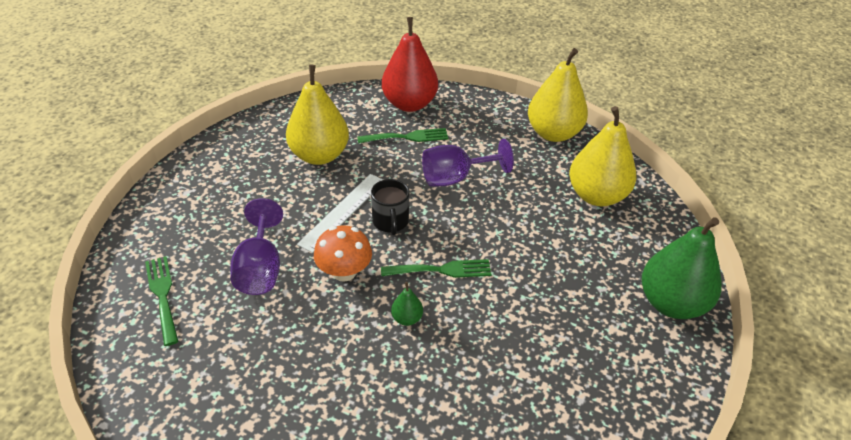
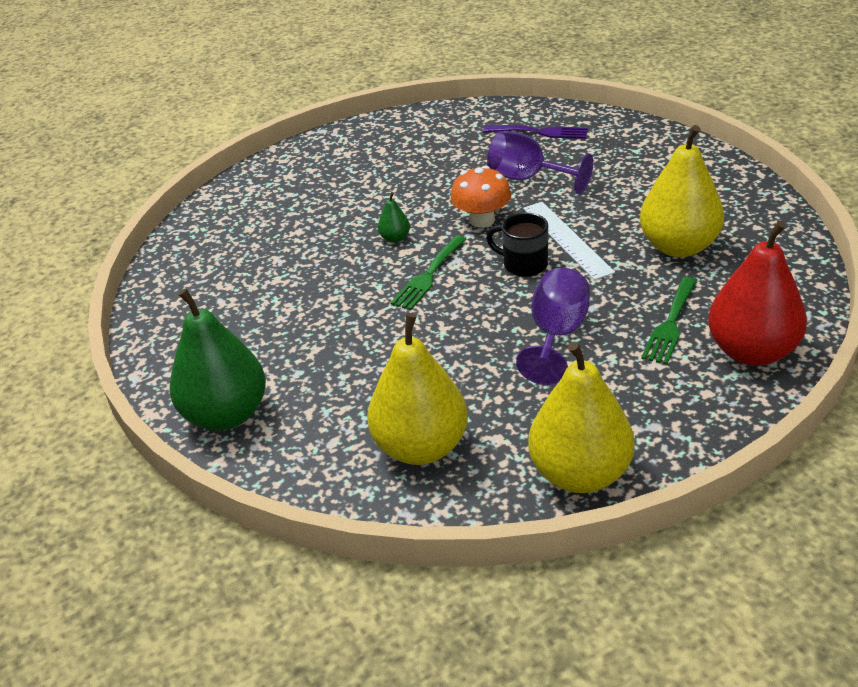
camera: 130 degrees right, 5 degrees down
green fork [145,256,179,346] -> purple fork [483,125,588,139]

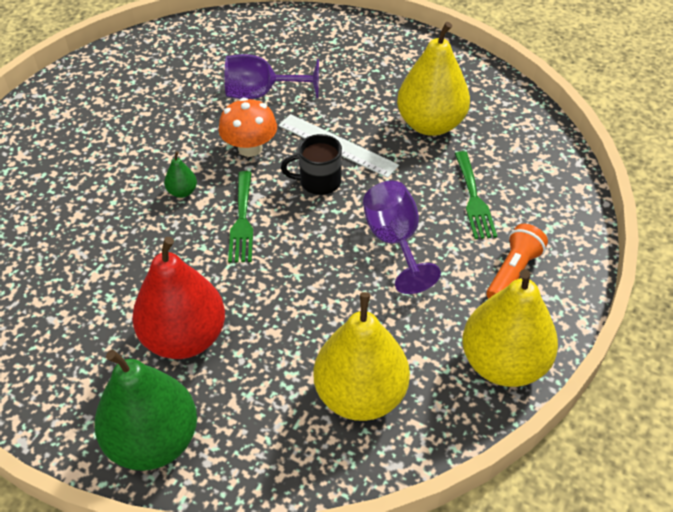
camera: 35 degrees left, 10 degrees up
purple fork [483,125,588,139] -> none
red pear [708,221,807,366] -> red pear moved to [132,237,225,359]
none -> orange flashlight [486,224,548,299]

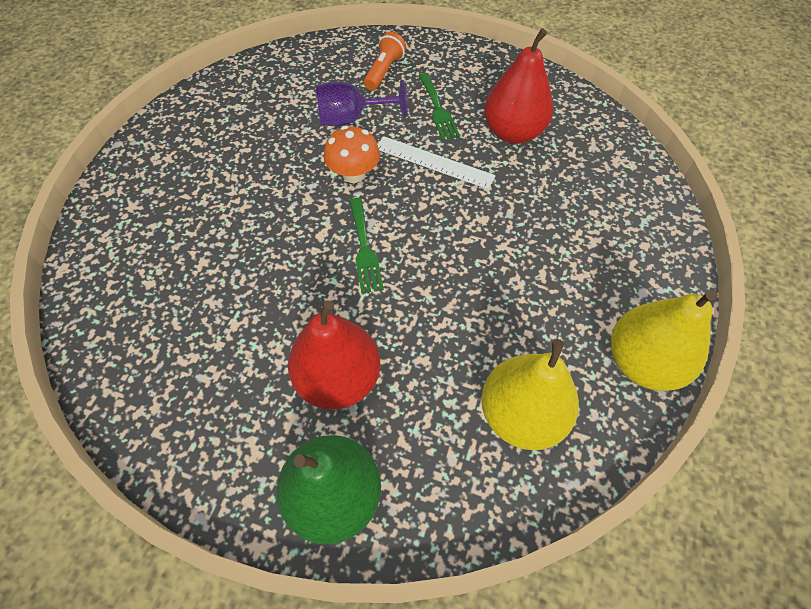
camera: 10 degrees left, 10 degrees up
green pear [164,151,197,198] -> none
black mug [281,134,342,195] -> none
purple goblet [363,181,441,294] -> none
yellow pear [397,22,470,136] -> red pear [484,28,553,144]
green fork [455,151,497,239] -> green fork moved to [418,73,460,141]
orange flashlight [486,224,548,299] -> orange flashlight moved to [364,32,406,91]

